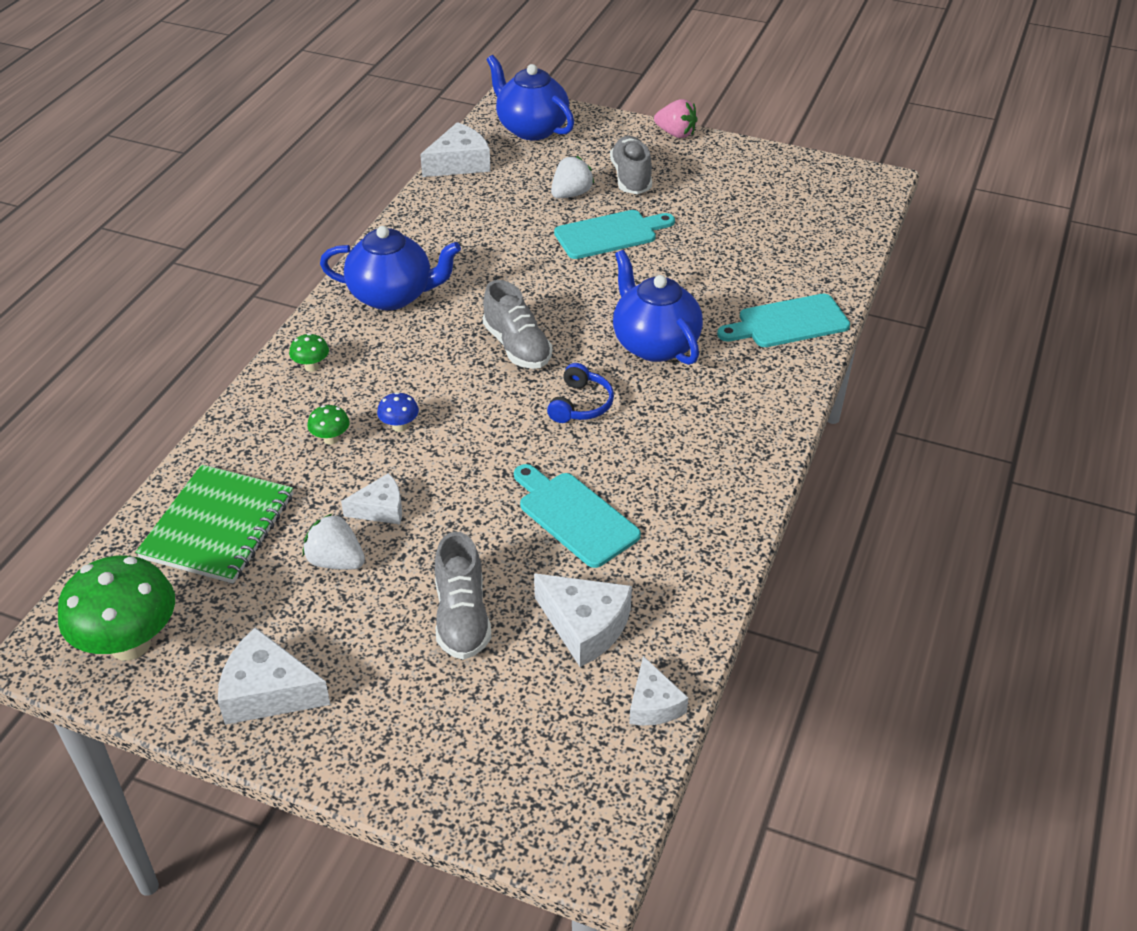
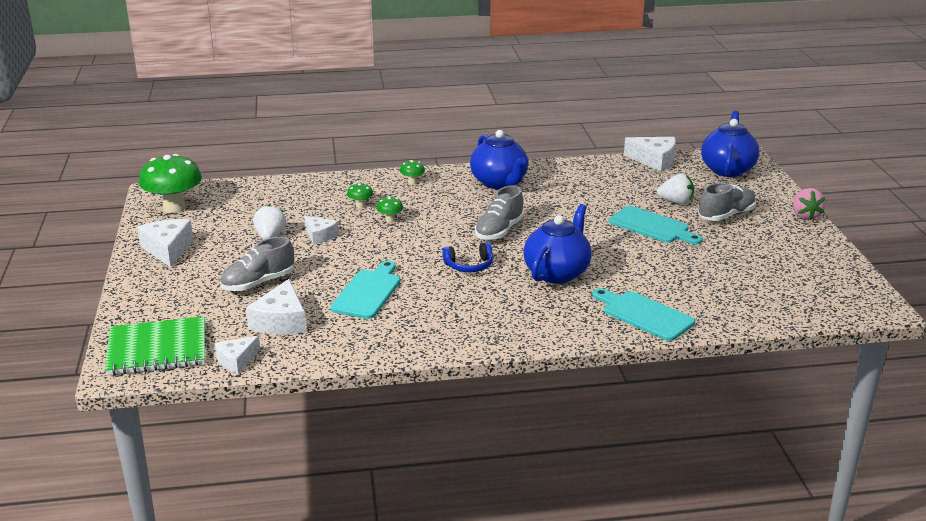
camera: 60 degrees right, 15 degrees down
green notebook [136,464,293,584] -> green notebook moved to [105,316,205,375]
blue mushroom [377,392,419,432] -> green mushroom [376,196,403,223]

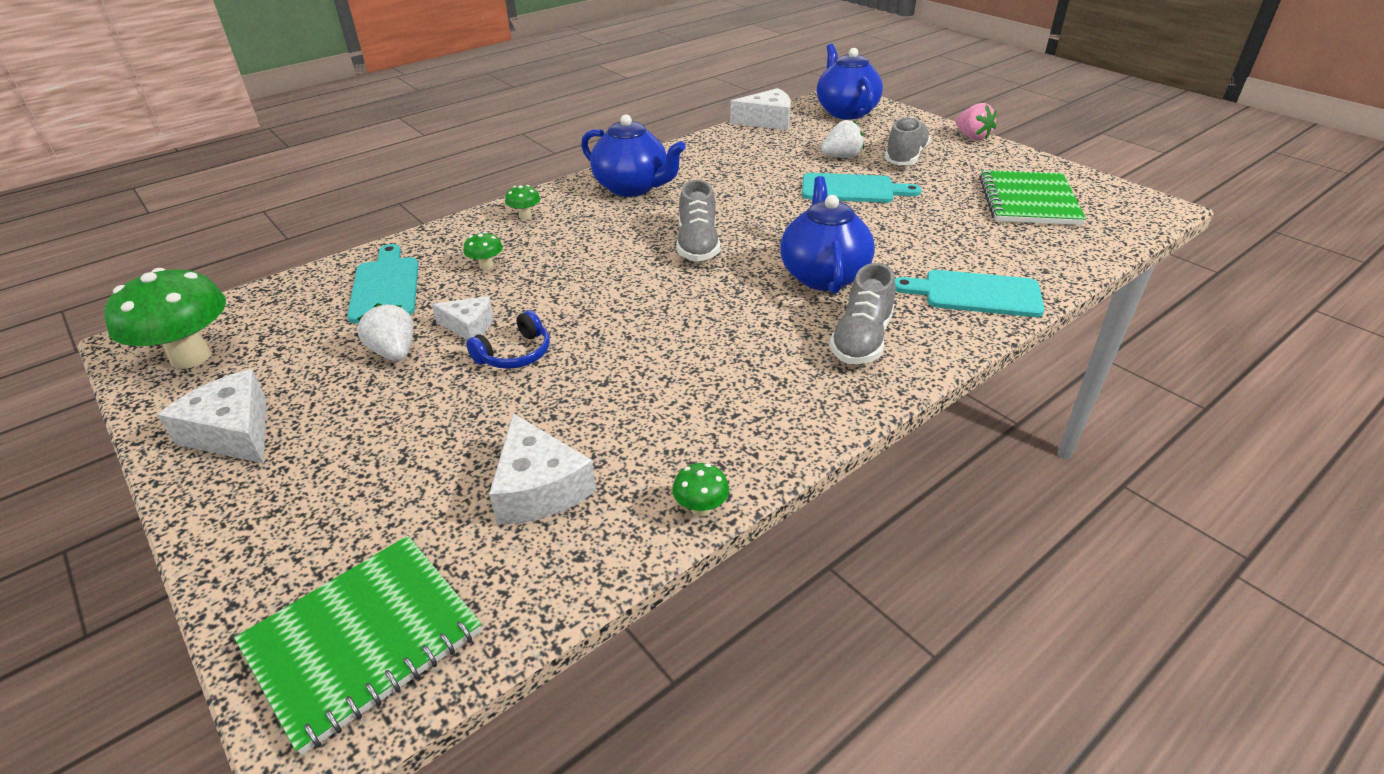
camera: 30 degrees left, 10 degrees up
white cheese [215,336,260,373] -> none
grey shoe [220,236,294,291] -> grey shoe moved to [829,263,896,364]
turquoise cutting board [330,260,400,319] -> turquoise cutting board moved to [347,244,418,323]
green mushroom [376,196,403,223] -> green mushroom moved to [672,463,729,517]
blue headphones [442,242,493,272] -> blue headphones moved to [466,310,550,369]
none -> green notebook [979,170,1086,225]

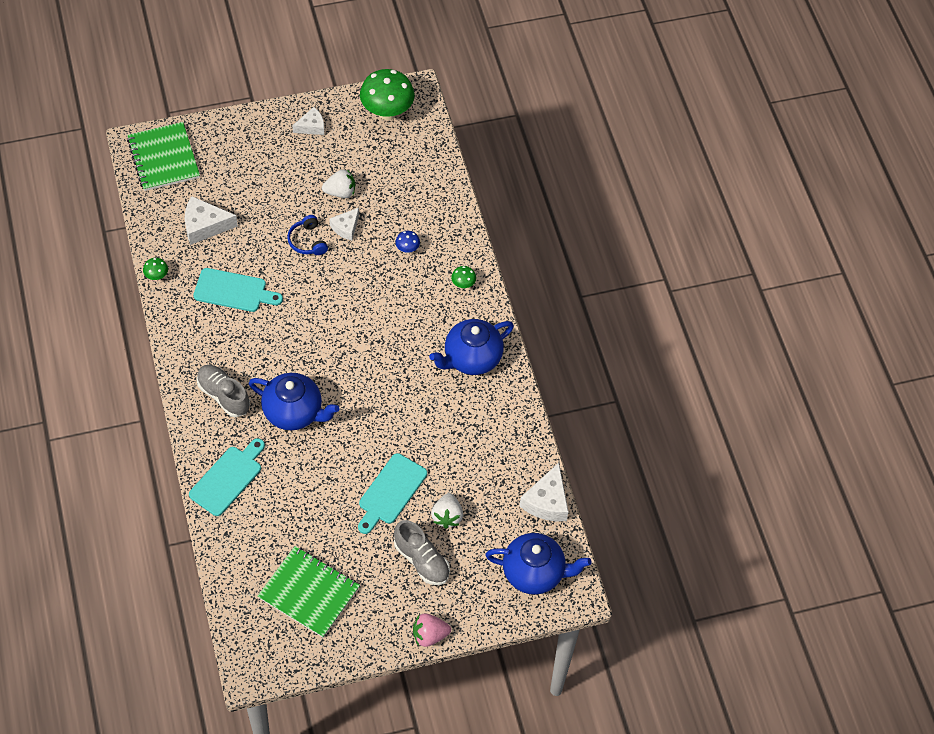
camera: 110 degrees right, 20 degrees up
white cheese [157,369,266,464] -> white cheese [292,107,324,135], size x0.64
turquoise cutting board [347,244,418,323] -> turquoise cutting board moved to [193,268,283,312]
green mushroom [463,232,503,270] -> blue mushroom [395,231,420,253]
grey shoe [677,180,720,262] -> none

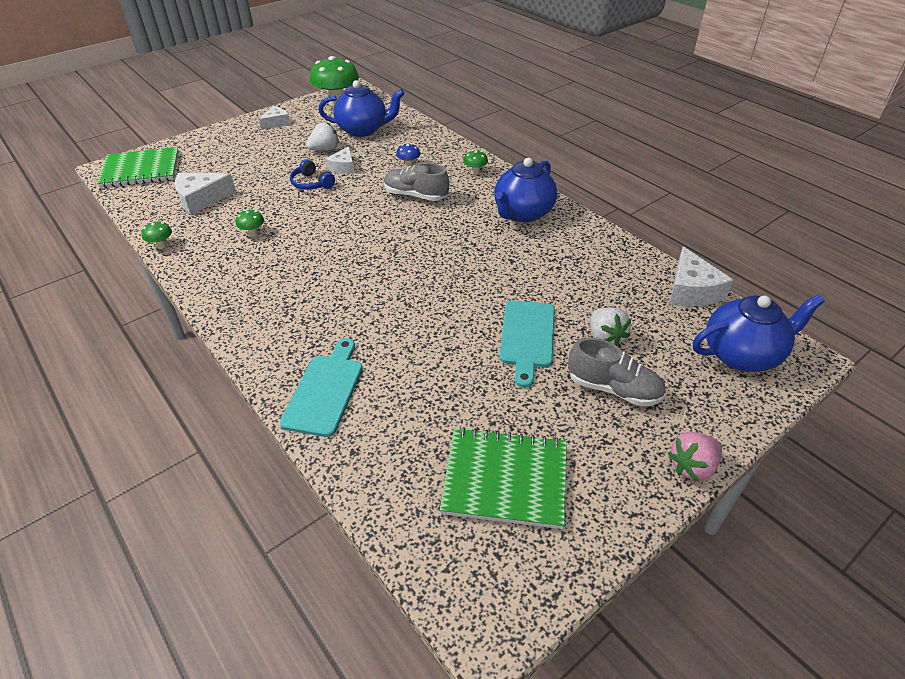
camera: 20 degrees left, 15 degrees down
green notebook [127,122,200,191] -> green notebook turned 60 degrees counterclockwise [97,147,179,188]
turquoise cutting board [193,268,283,312] -> green mushroom [236,210,264,237]
grey shoe [197,365,250,417] -> grey shoe moved to [384,163,449,201]
blue teapot [249,373,339,430] -> blue teapot moved to [319,80,404,137]

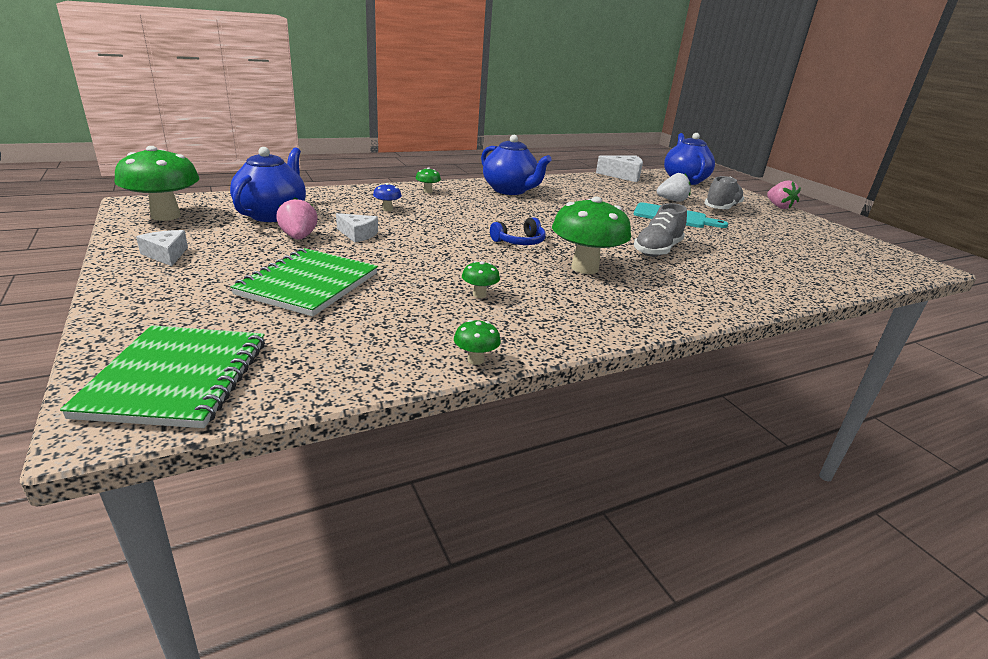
camera: 80 degrees left, 15 degrees down
white cheese [175,173,236,215] -> none
turquoise cutting board [280,338,363,437] -> none
blue headphones [290,159,335,190] -> blue headphones moved to [490,217,546,245]
white strawberry [306,122,339,151] -> pink strawberry [276,197,318,240]
grey shoe [384,163,449,201] -> grey shoe moved to [634,203,687,257]
green notebook [440,427,567,529] -> green notebook moved to [230,248,378,317]
none -> green mushroom [552,196,631,274]

